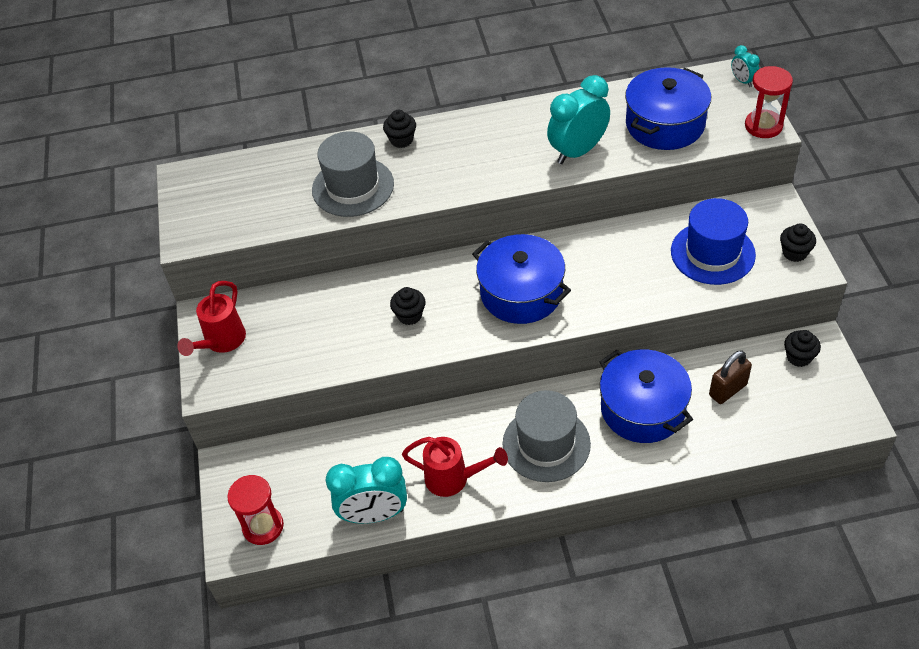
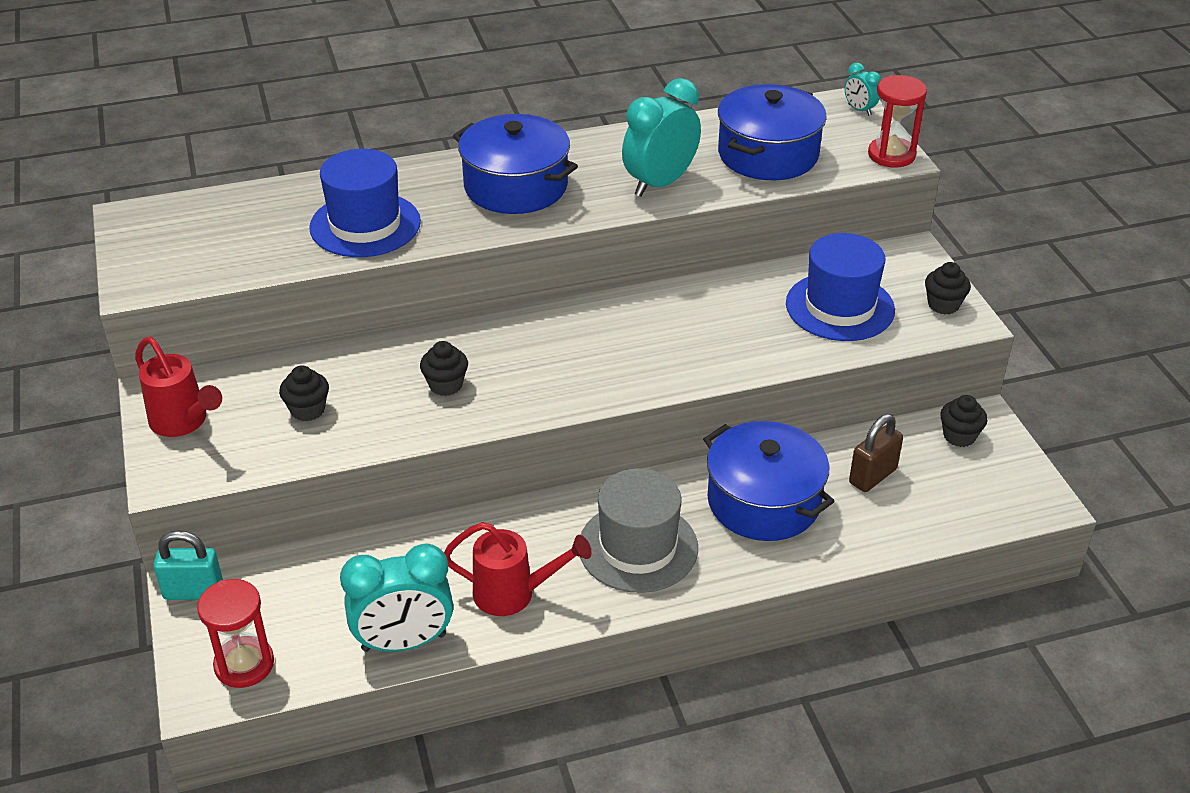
camera: 10 degrees left, 10 degrees down
red watering can [177,281,246,356] -> red watering can turned 60 degrees counterclockwise [135,337,222,437]
grey hat [312,131,394,217] -> blue hat [309,149,421,257]
black cupcake [383,110,416,148] -> black cupcake moved to [279,365,329,421]
blue pot [472,234,571,324] -> blue pot moved to [453,114,578,214]
none -> turquoise padlock [153,531,223,600]

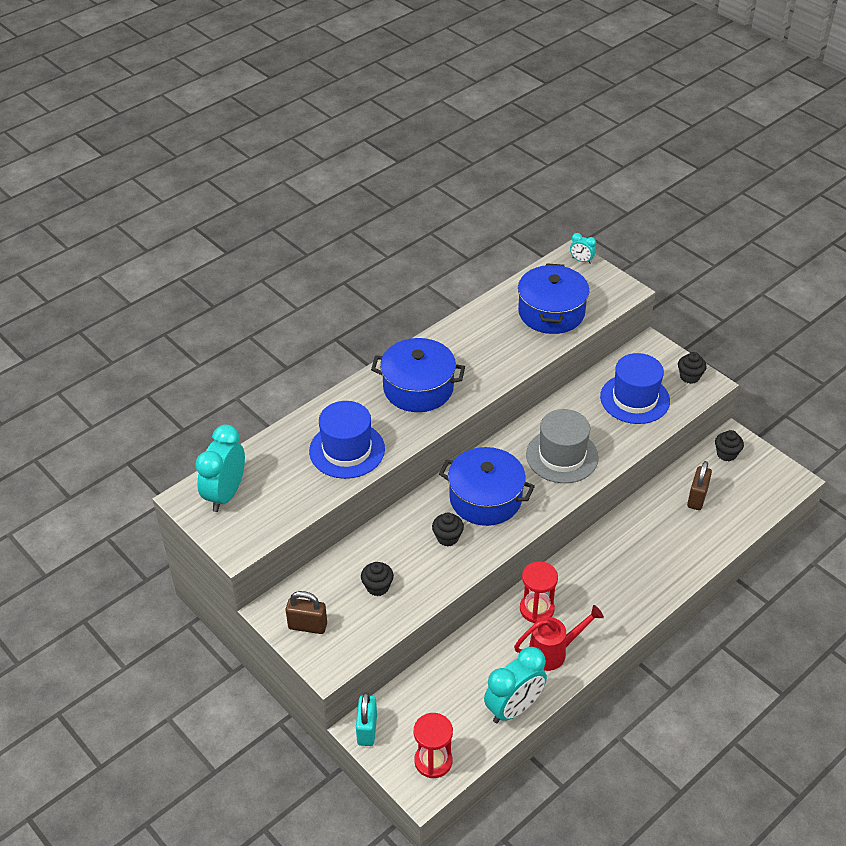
camera: 25 degrees left, 5 degrees up
red watering can [135,337,222,437] -> brown padlock [286,591,327,634]
turquoise padlock [153,531,223,600] -> turquoise padlock turned 60 degrees counterclockwise [356,692,377,746]
grey hat [580,468,698,593] -> grey hat moved to [526,409,599,483]
turquoise clock [622,78,701,197] -> turquoise clock moved to [195,424,245,512]
blue pot [703,421,834,541] -> blue pot moved to [439,447,535,526]
red hourglass [868,75,927,168] -> red hourglass moved to [520,561,558,623]

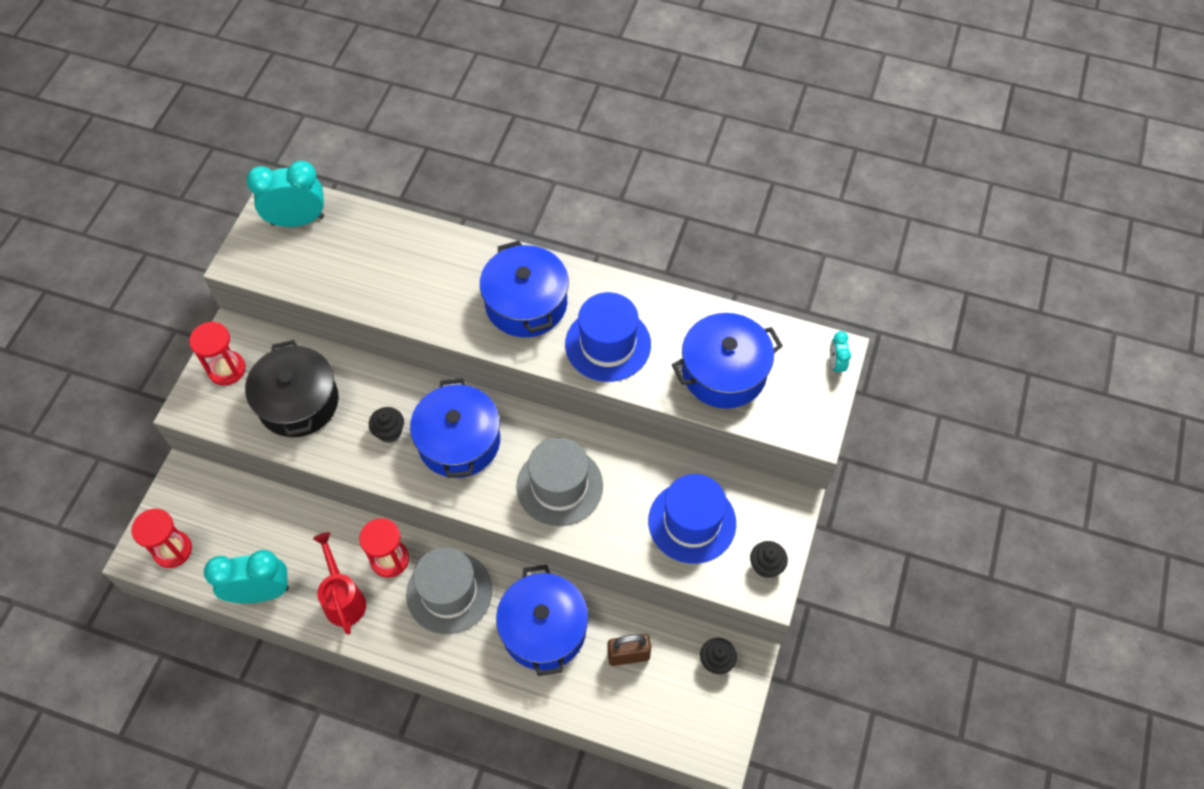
camera: 60 degrees right, 15 degrees up
brown padlock [286,591,327,634] -> red hourglass [189,322,246,385]
blue hat [309,401,385,479] -> blue hat moved to [565,292,651,382]
turquoise padlock [356,692,377,746] -> none
black cupcake [361,562,394,596] -> black pot [245,340,339,437]
turquoise clock [484,647,547,723] -> turquoise clock turned 150 degrees clockwise [204,550,289,603]
red watering can [514,605,604,671] -> red watering can turned 150 degrees counterclockwise [313,532,366,635]
none -> grey hat [406,547,492,634]
none -> blue pot [496,565,588,676]

